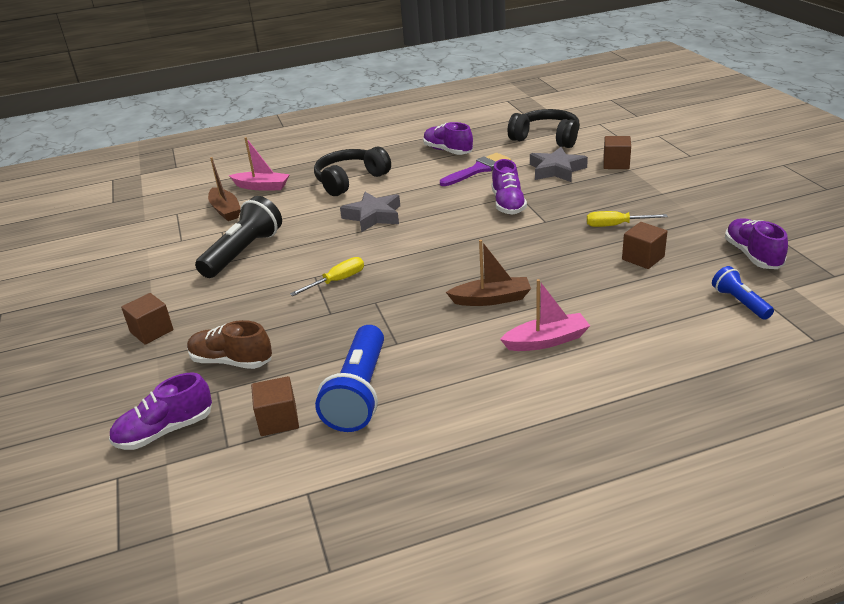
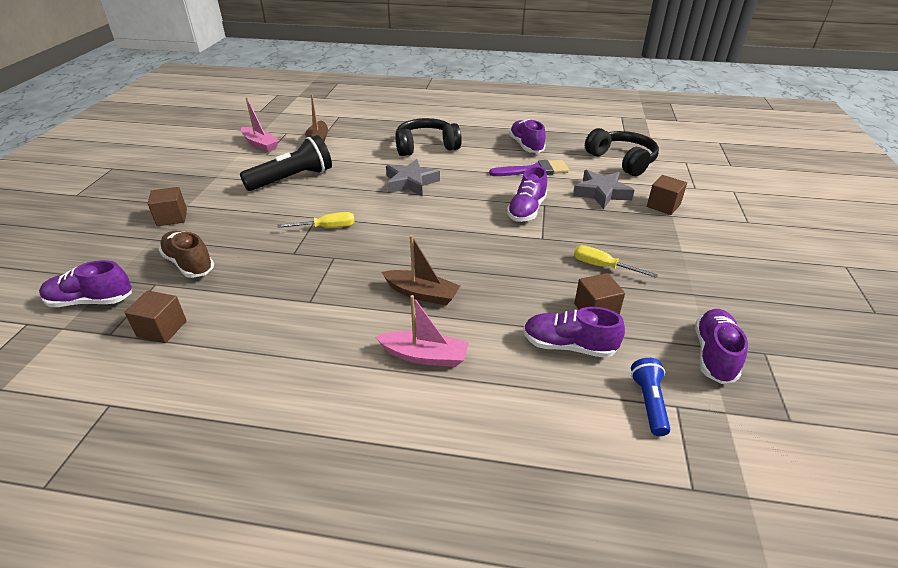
camera: 25 degrees right, 5 degrees up
pink boat [229,137,290,190] -> pink boat moved to [241,97,279,152]
blue flashlight [315,325,384,432] -> none
none -> purple shoe [523,307,625,358]

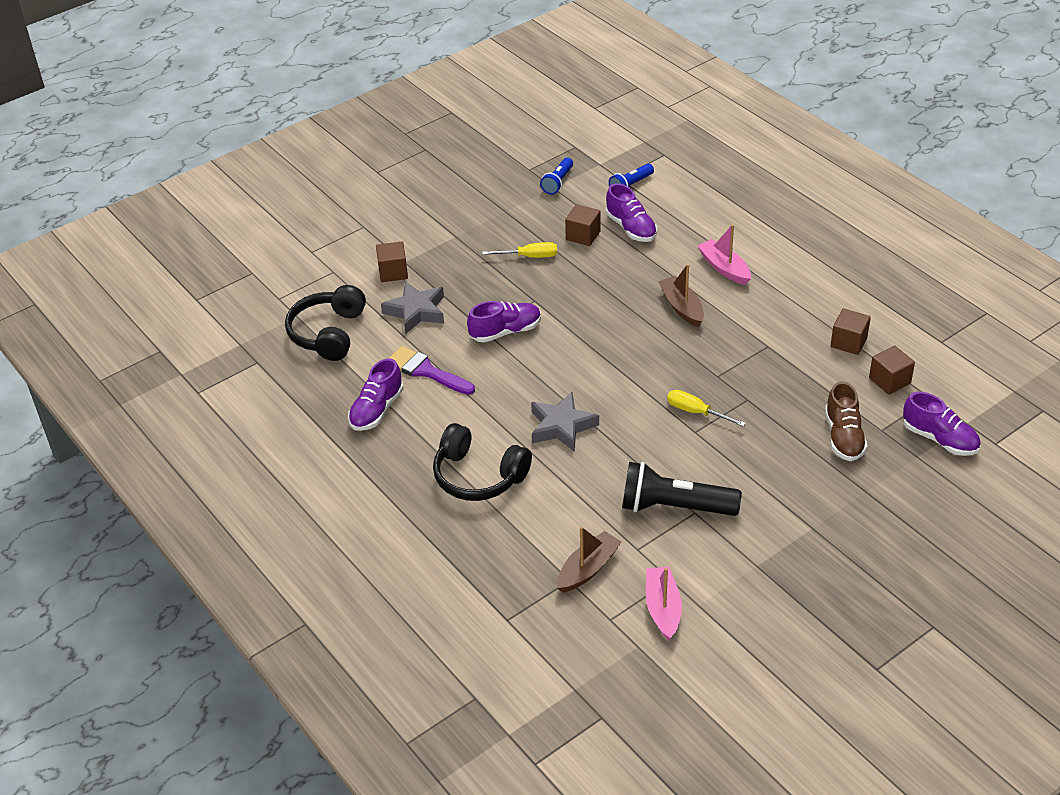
camera: 135 degrees left, 5 degrees up
brown cube [148,187,187,226] -> brown cube moved to [831,308,871,355]
yellow screwdriver [574,245,658,278] -> yellow screwdriver turned 75 degrees counterclockwise [482,242,557,258]
purple shoe [695,309,748,384] -> blue flashlight [540,158,573,195]

